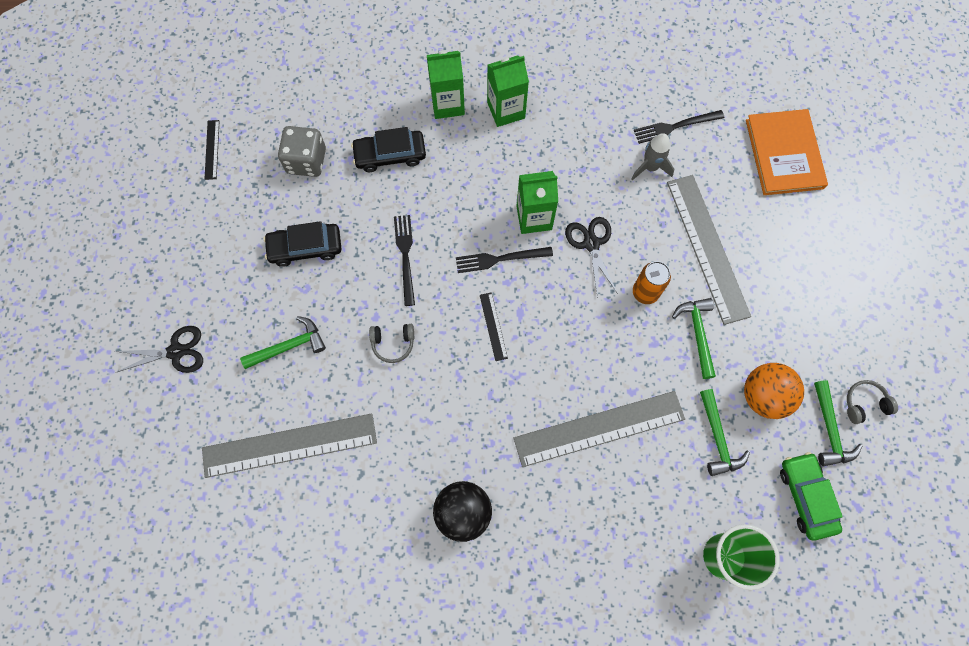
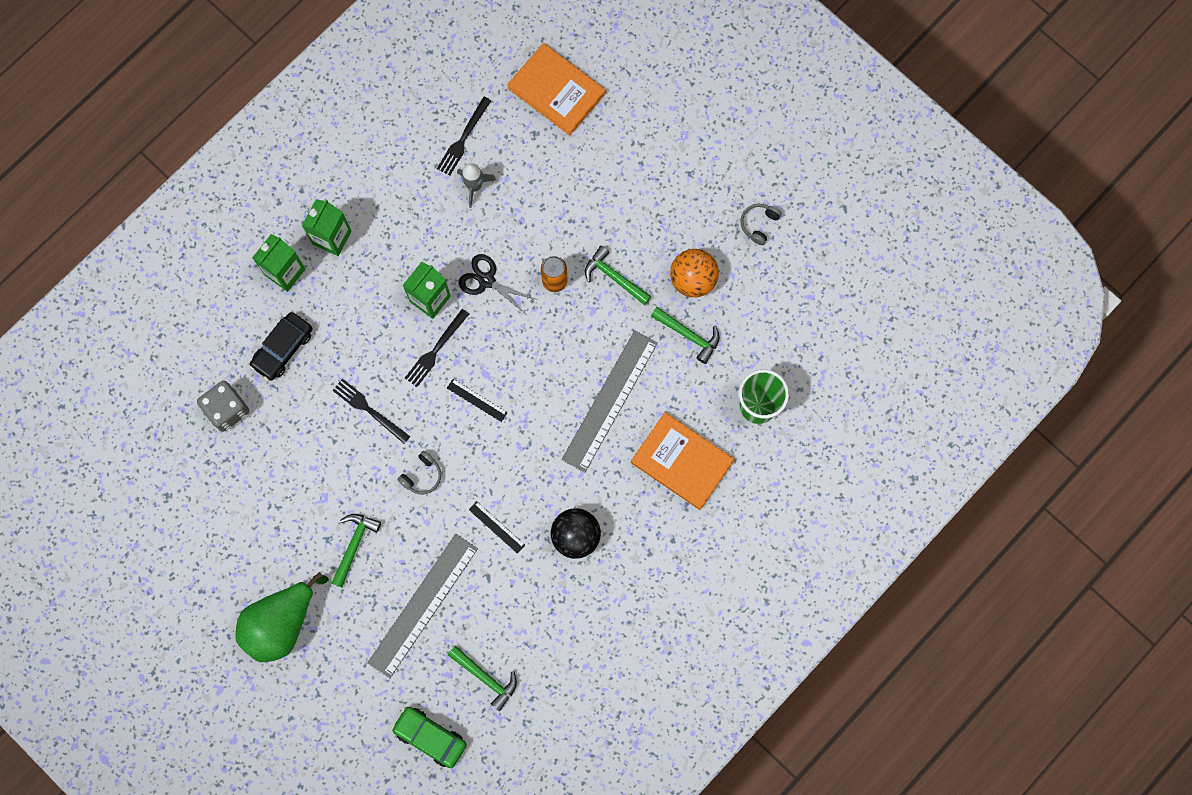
camera: 45 degrees left, 5 degrees up
black scissors [114,326,203,373] -> green pear [236,572,329,662]
black ruler [205,120,220,180] -> black ruler moved to [469,501,525,554]
black car [264,221,341,267] -> none
grey ruler [667,175,751,325] -> none
green car [780,452,843,540] -> green car moved to [392,707,467,768]
green hammer [814,380,862,466] -> green hammer moved to [448,646,517,711]
none -> orange book [631,412,735,510]

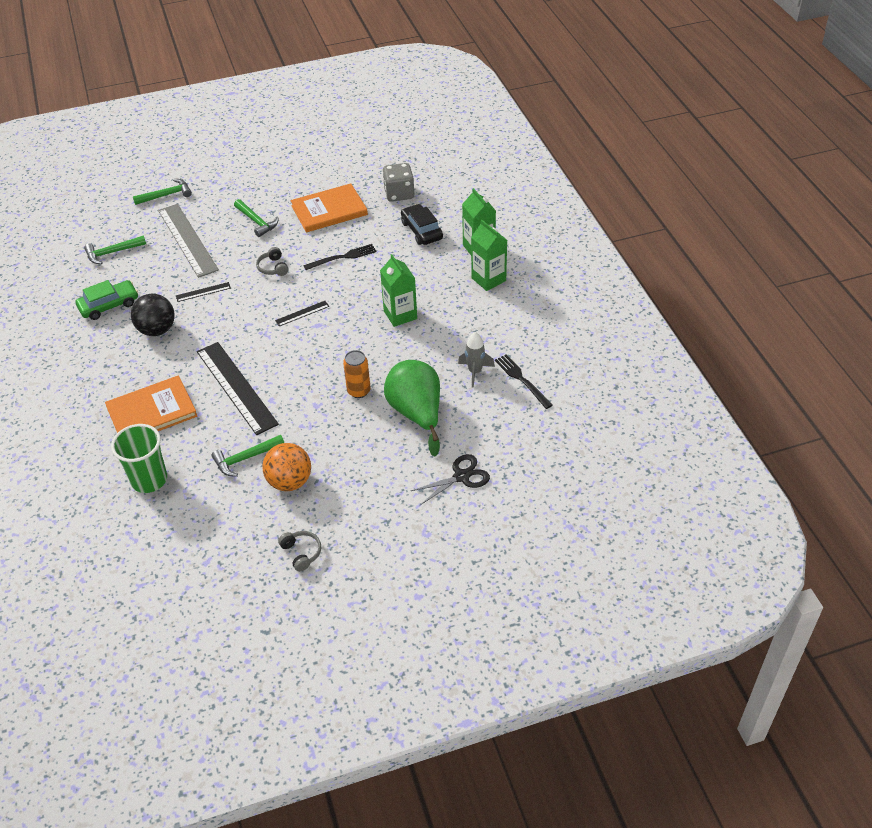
camera: 120 degrees right, 30 degrees down
green pear [236,572,329,662] -> green pear moved to [384,360,440,456]
green car [392,707,467,768] -> green car moved to [75,280,138,320]
black fork [405,309,469,387] -> none
black scissors [459,254,538,314] -> black scissors moved to [411,454,490,505]
orange book [507,43,606,136] -> orange book moved to [291,183,368,232]
grey ruler [561,330,658,473] -> black ruler [197,342,279,435]
green hammer [585,246,651,305] -> green hammer moved to [133,179,192,205]

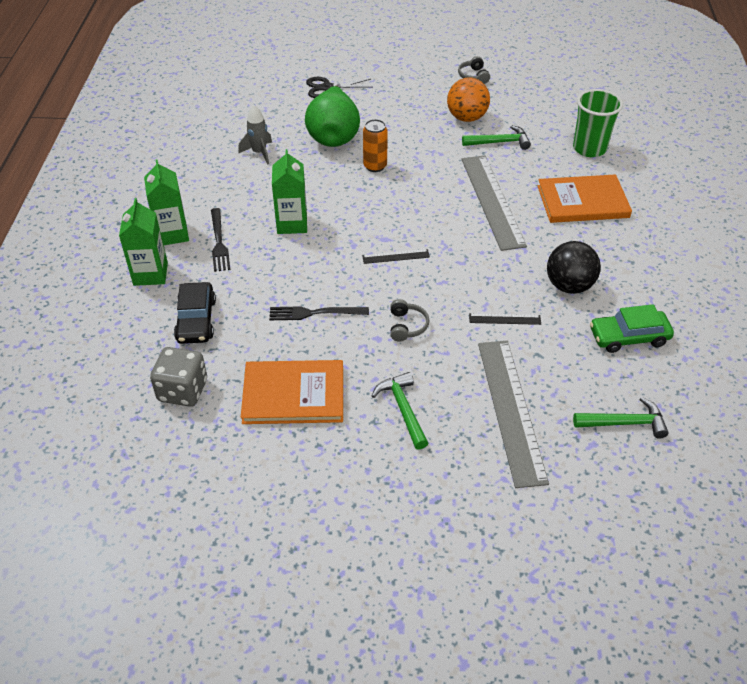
camera: 160 degrees left, 0 degrees up
green hammer [133,179,192,205] -> none
black ruler [197,342,279,435] -> grey ruler [461,155,527,251]
black fork [495,355,553,409] -> black fork moved to [211,208,230,272]

